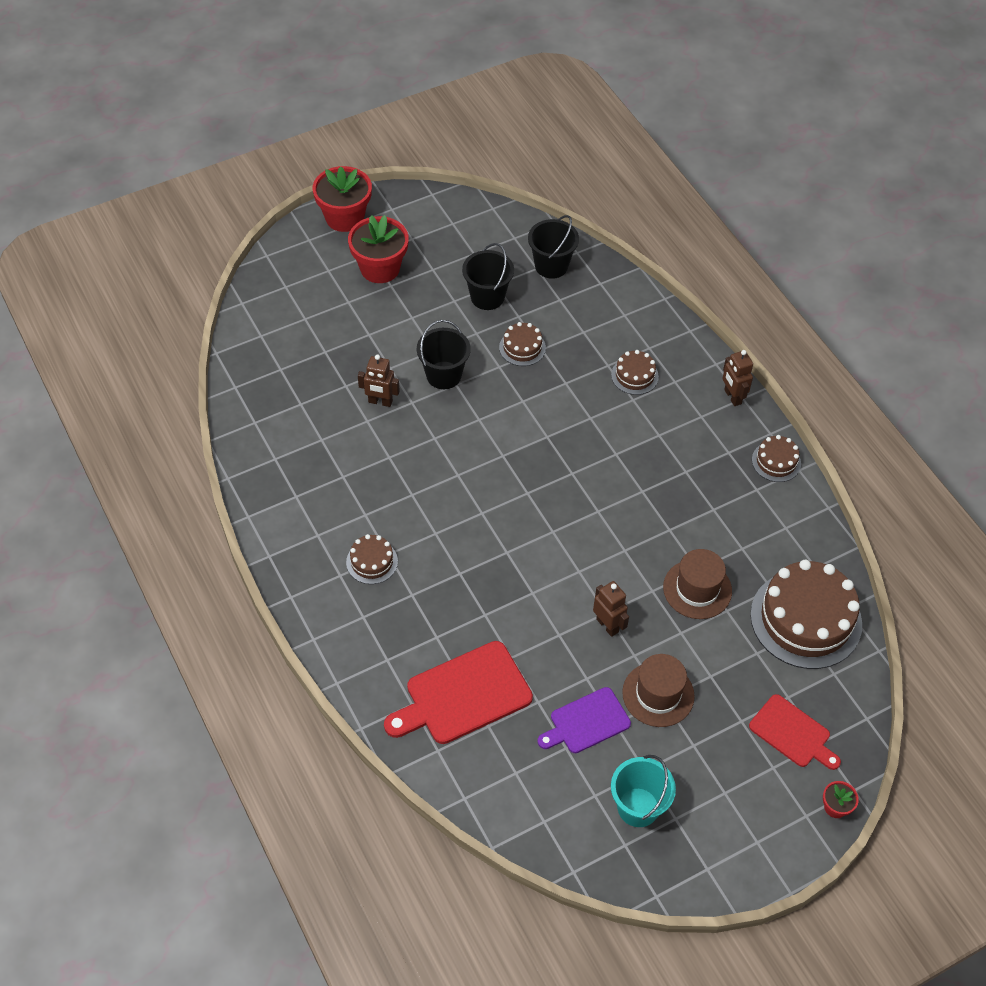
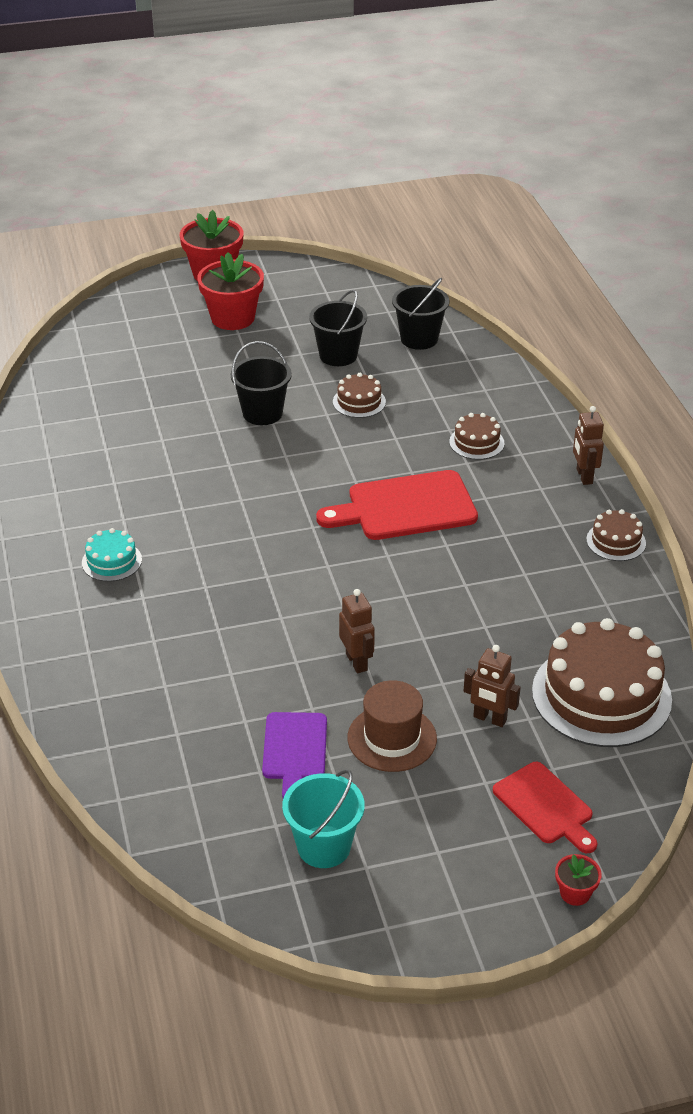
camera: 15 degrees right, 15 degrees down
brown cake [346,534,398,584] -> turquoise cake [82,528,142,582]
brown robot [358,354,400,407] -> brown robot moved to [464,645,521,727]
red cutting board [384,641,533,744] -> red cutting board moved to [316,470,478,540]
purple cutting board [538,687,631,753] -> purple cutting board turned 75 degrees counterclockwise [262,712,327,798]
brown hat [663,549,732,619] -> none

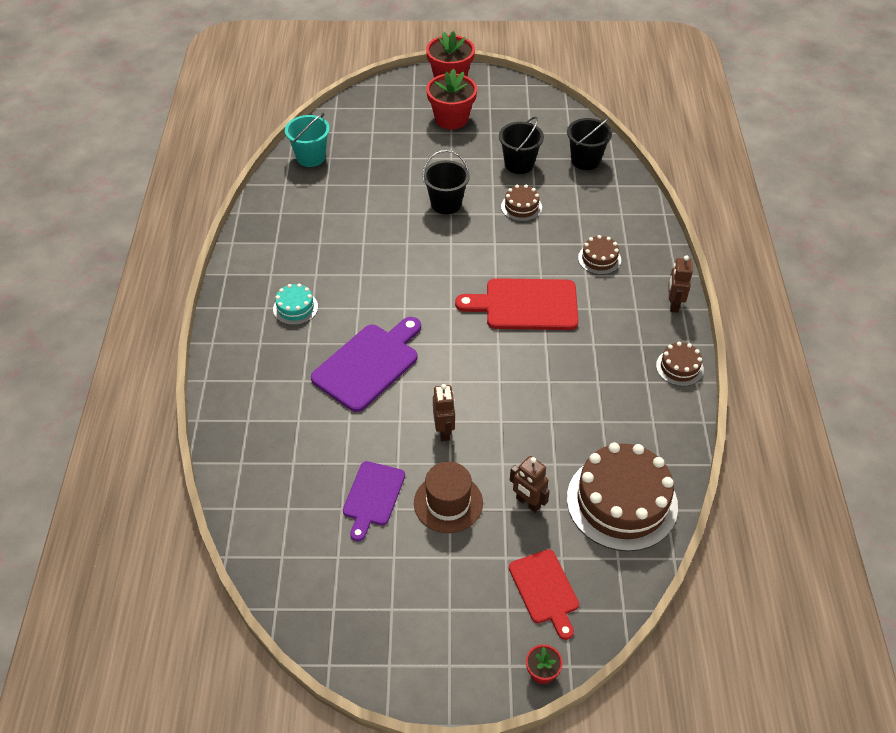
camera: 15 degrees right, 10 degrees up
turquoise bucket [282,769,365,868] -> turquoise bucket moved to [285,112,330,167]
none -> purple cutting board [311,317,421,412]

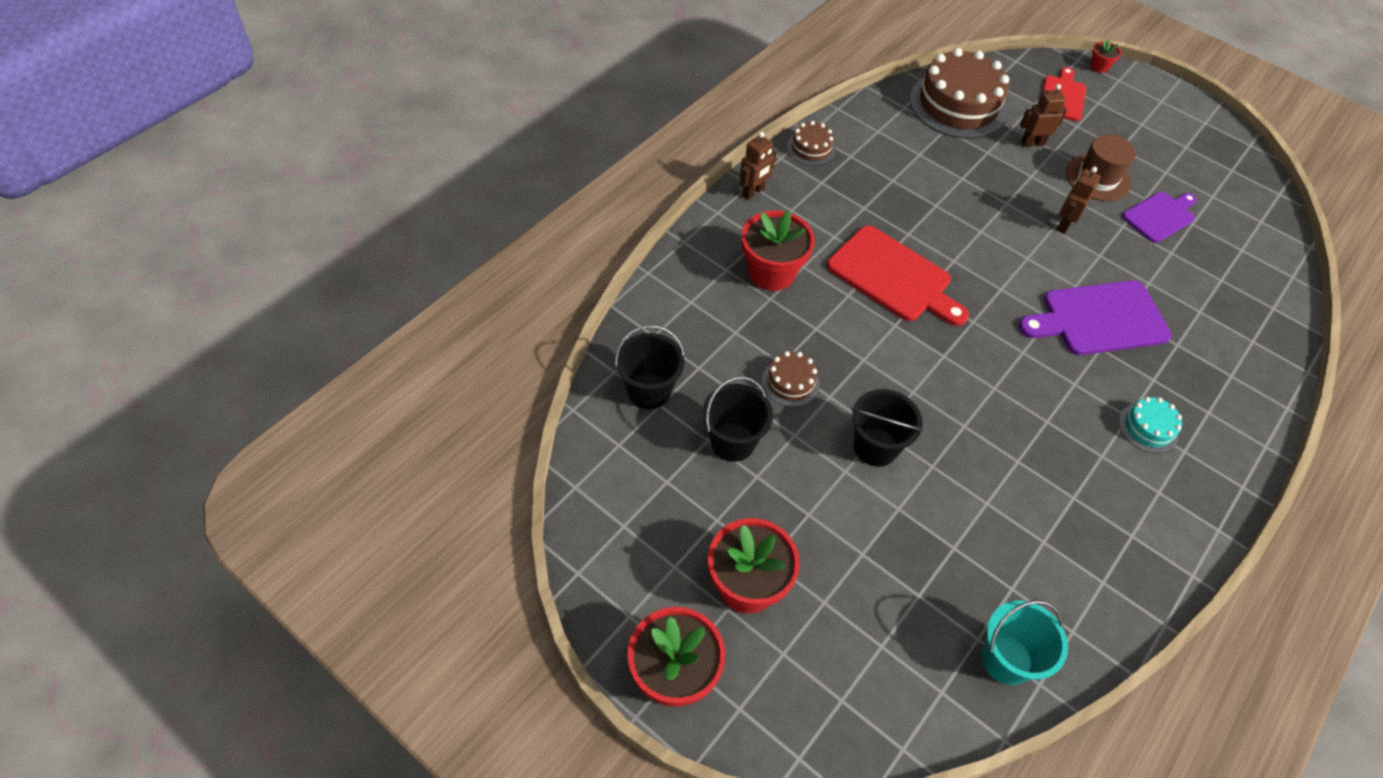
camera: 145 degrees left, 5 degrees up
brown robot [510,456,550,513] -> brown robot turned 90 degrees counterclockwise [1020,84,1067,147]
brown cake [578,235,621,275] -> red flower pot [742,210,815,291]

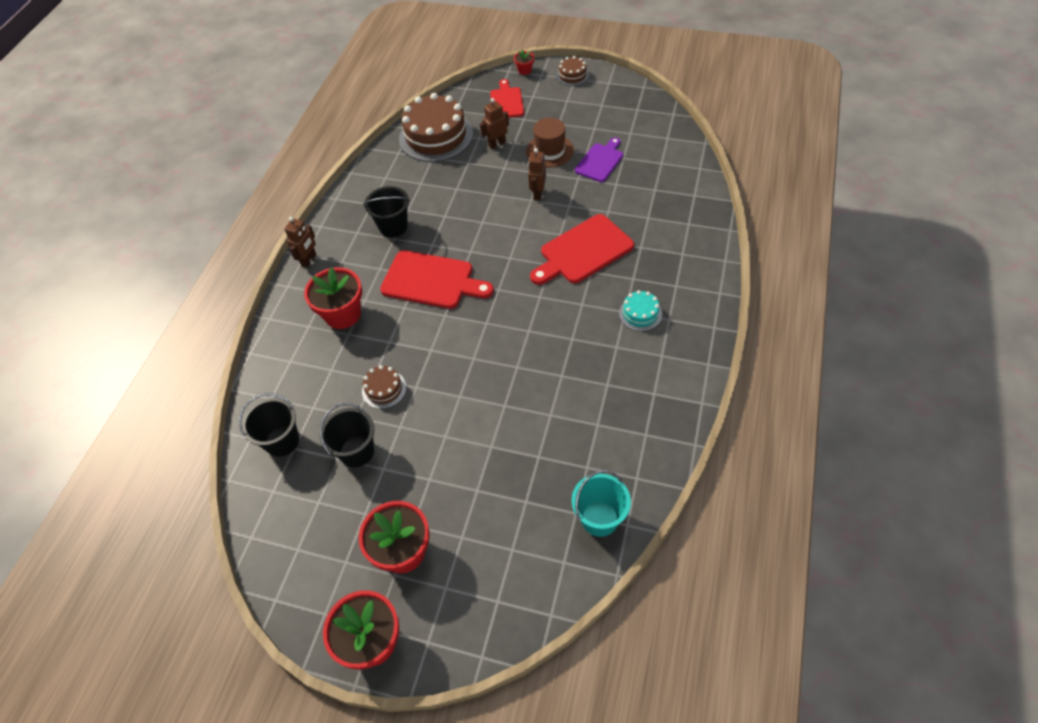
camera: 15 degrees left, 0 degrees up
brown cake [787,121,835,166] -> brown cake moved to [556,56,589,86]
black bucket [851,389,923,467] -> black bucket moved to [364,186,410,238]
purple cutting board [1018,280,1172,355] -> red cutting board [530,214,634,285]

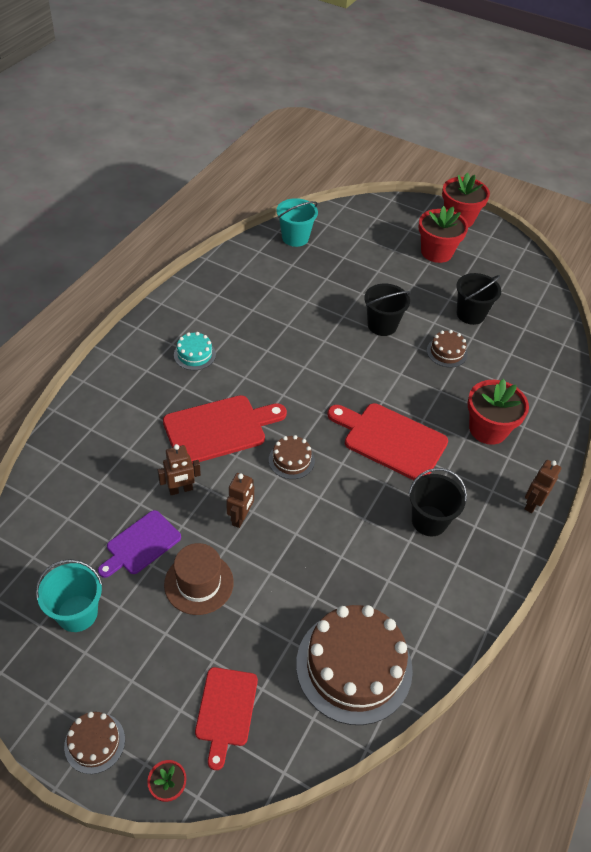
camera: 175 degrees left, 5 degrees down
black bucket [239,393,299,457] -> black bucket moved to [364,283,411,336]
brown robot [480,98,509,149] -> brown robot moved to [158,444,201,495]
none -> turquoise bucket [36,559,103,632]
none -> brown cake [269,435,315,479]

